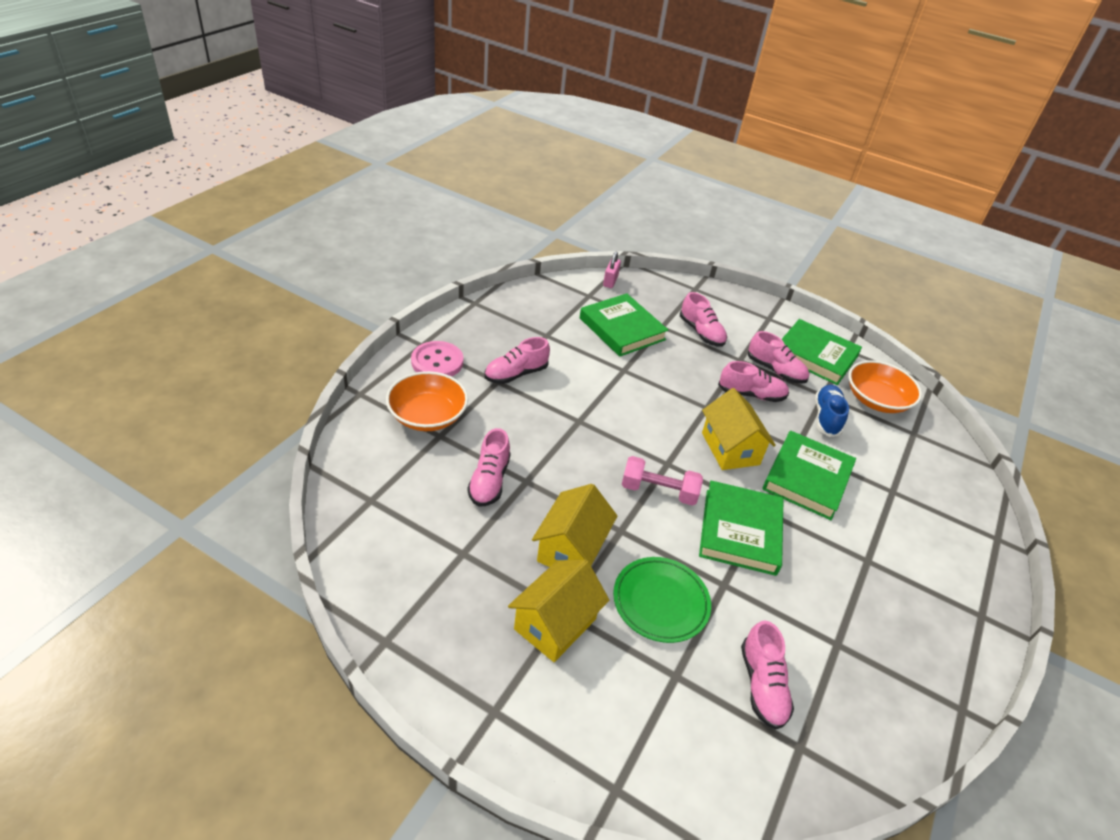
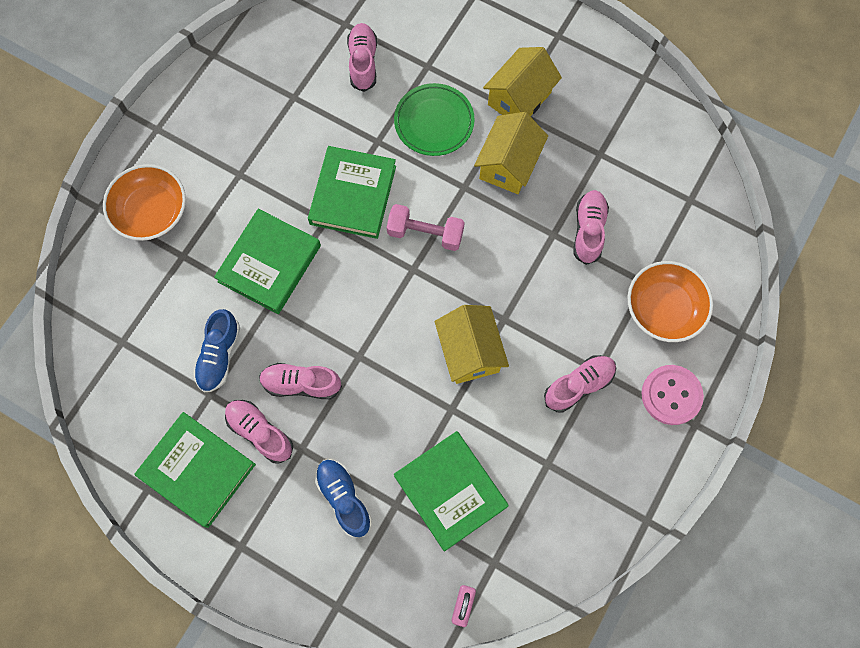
camera: 175 degrees left, 30 degrees up
pink shoe [680,292,727,347] -> blue shoe [315,459,372,537]
yellow house [702,388,776,470] -> yellow house moved to [434,305,509,384]
orange bowl [849,360,922,413] -> orange bowl moved to [103,164,186,241]

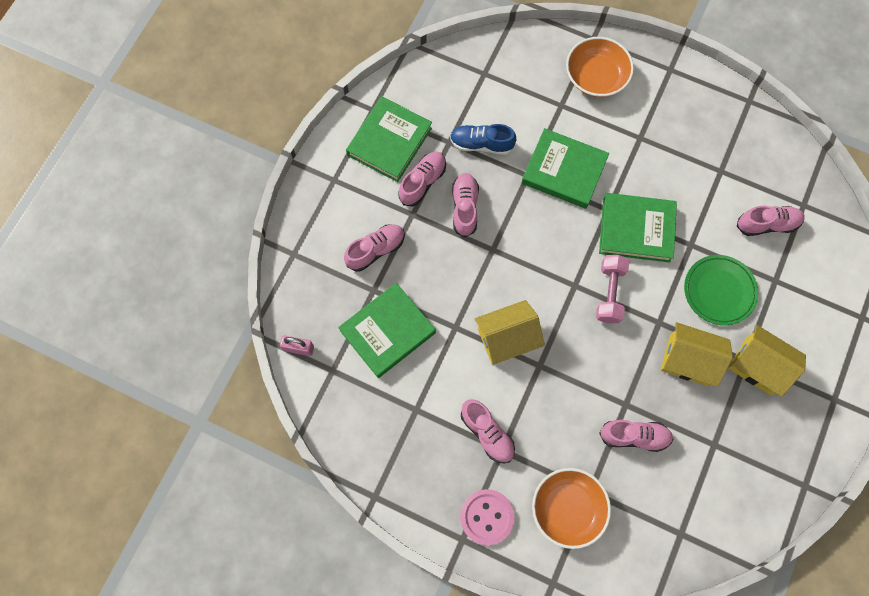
camera: 85 degrees right, 0 degrees up
blue shoe [315,459,372,537] -> pink shoe [344,224,405,272]

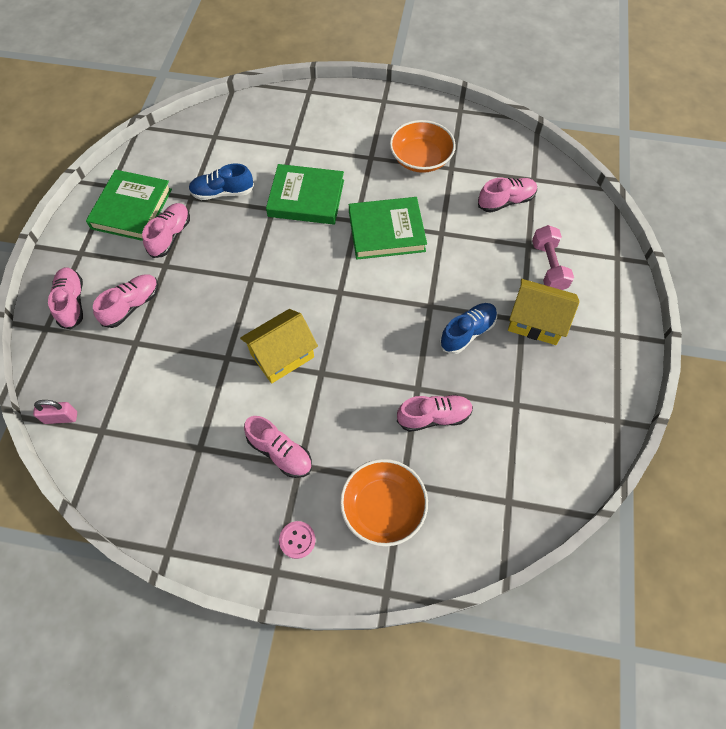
camera: 15 degrees left, 10 degrees down
green book [338,283,436,378] -> none
pink shoe [452,173,479,237] -> pink shoe moved to [48,268,83,329]
pink button [460,489,515,545] -> pink button [279,521,316,559], size x0.59
orange bowl [566,37,634,97] -> orange bowl moved to [390,120,456,173]
pink dumbbell [596,255,629,323] -> pink dumbbell moved to [532,225,574,290]
yellow house [660,322,733,387] -> blue shoe [440,303,497,354]
green plate [684,255,758,325] -> none

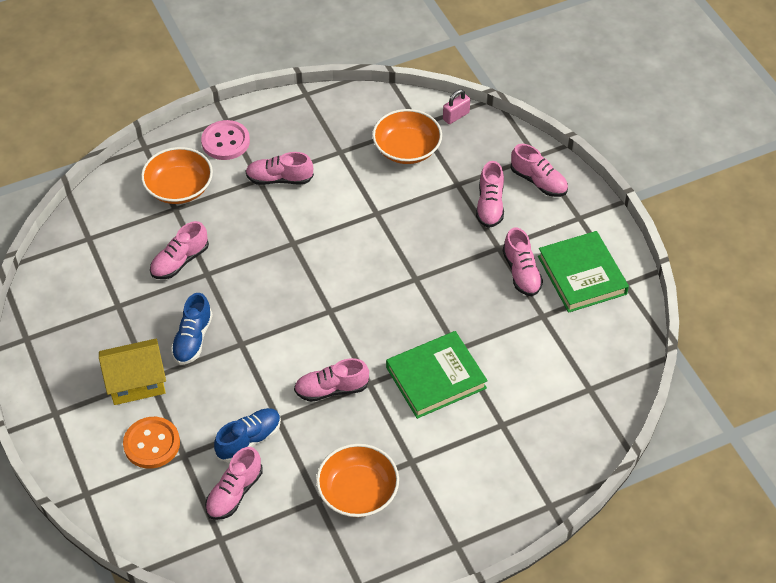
camera: 145 degrees right, 10 degrees down
blue shoe [189,164,254,200] -> blue shoe moved to [214,408,281,462]
yellow house [240,309,318,384] -> none
pink button [279,521,316,559] -> pink button [201,120,250,160], size x1.68
green book [349,197,427,260] -> pink shoe [294,358,369,402]
pink dumbbell [532,225,574,290] -> orange button [123,417,180,469]
none -> orange bowl [372,109,442,164]

